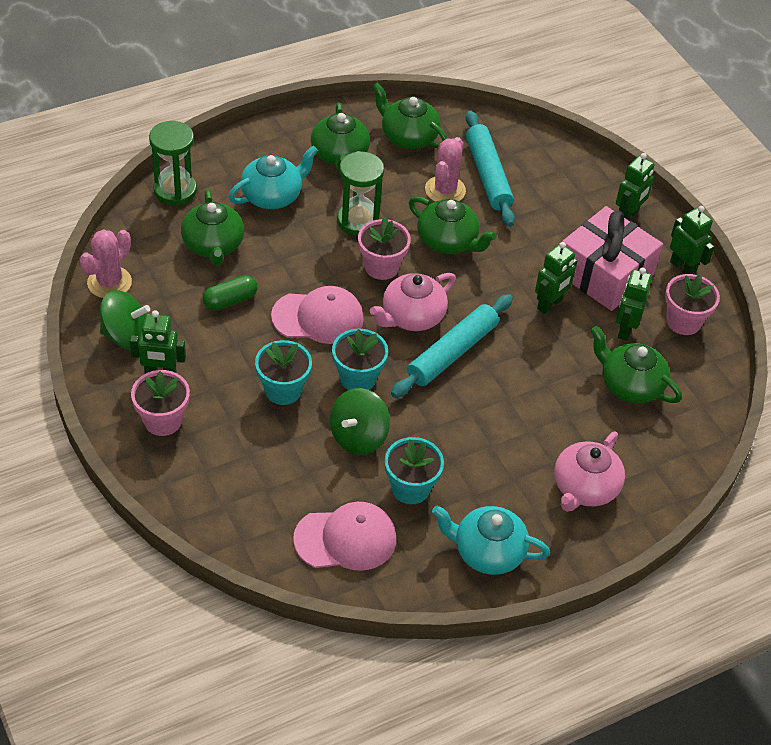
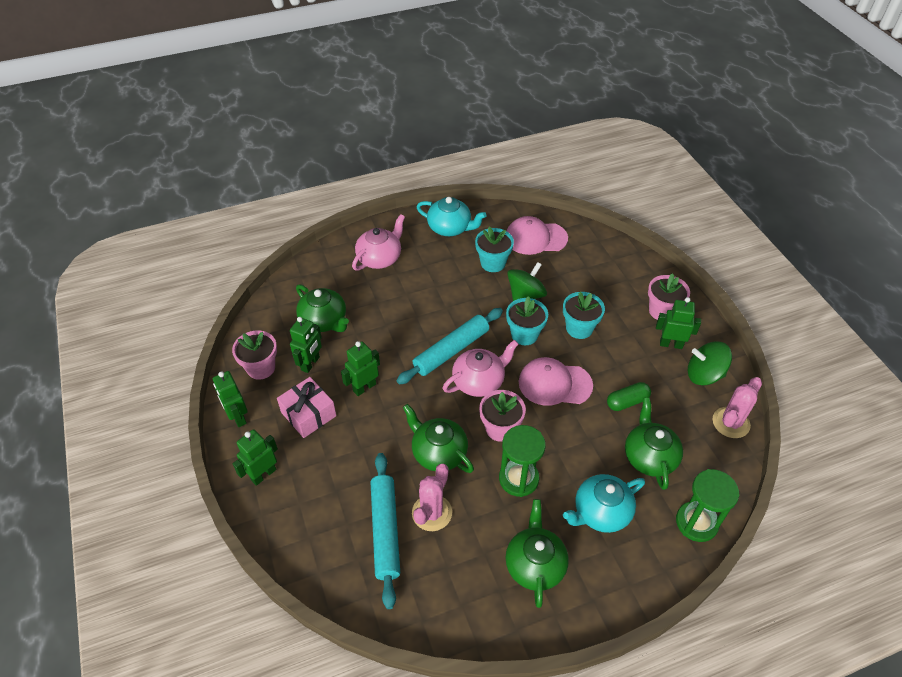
camera: 170 degrees left, 0 degrees up
green teapot [372,82,447,149] -> none
pink gift [562,206,663,311] -> pink gift [277,377,336,438], size x0.65

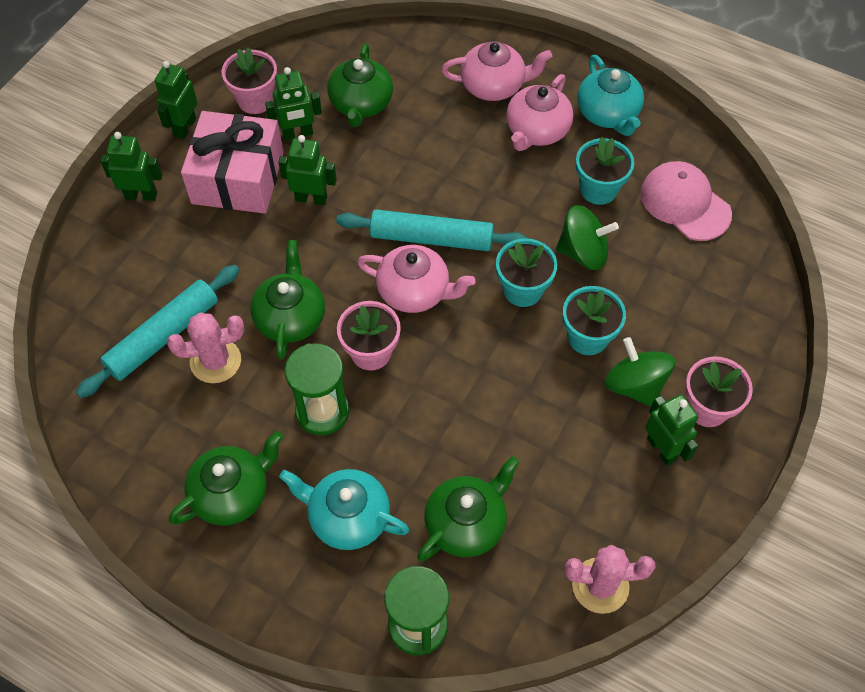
camera: 50 degrees right, 10 degrees up
pink gift [277,377,336,438] -> pink gift [181,111,284,214], size x1.53
pink cap [519,357,593,406] -> none
green capsule [607,382,651,411] -> none
green spinning top [688,341,732,386] -> green spinning top moved to [604,337,675,407]
none -> pink teapot [506,74,573,151]

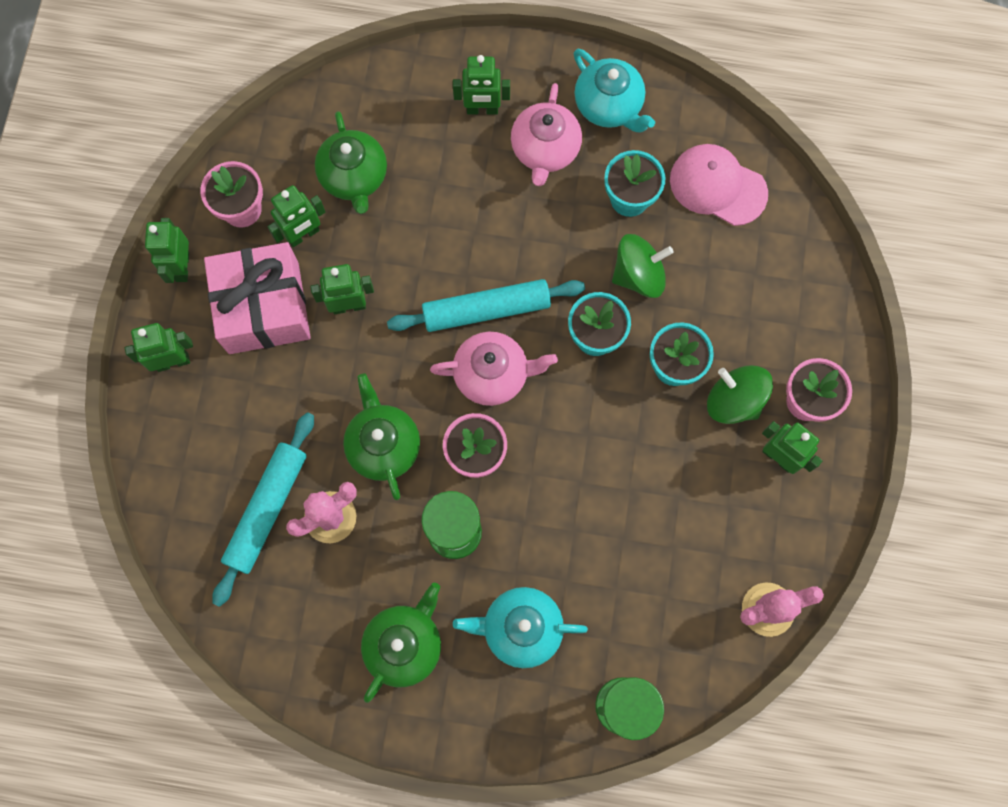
camera: 20 degrees left, 15 degrees up
green teapot [417,456,520,561] -> none
pink teapot [441,41,552,101] -> green robot [453,55,510,115]

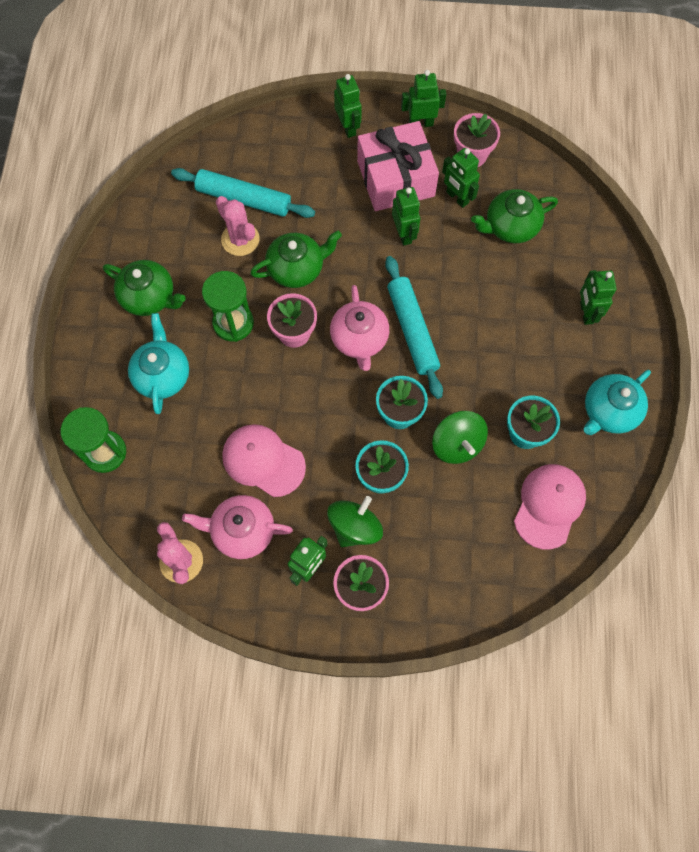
camera: 85 degrees right, 5 degrees down
pink teapot [511,83,582,186] -> pink teapot moved to [182,495,293,559]
none -> pink cap [222,424,306,497]

